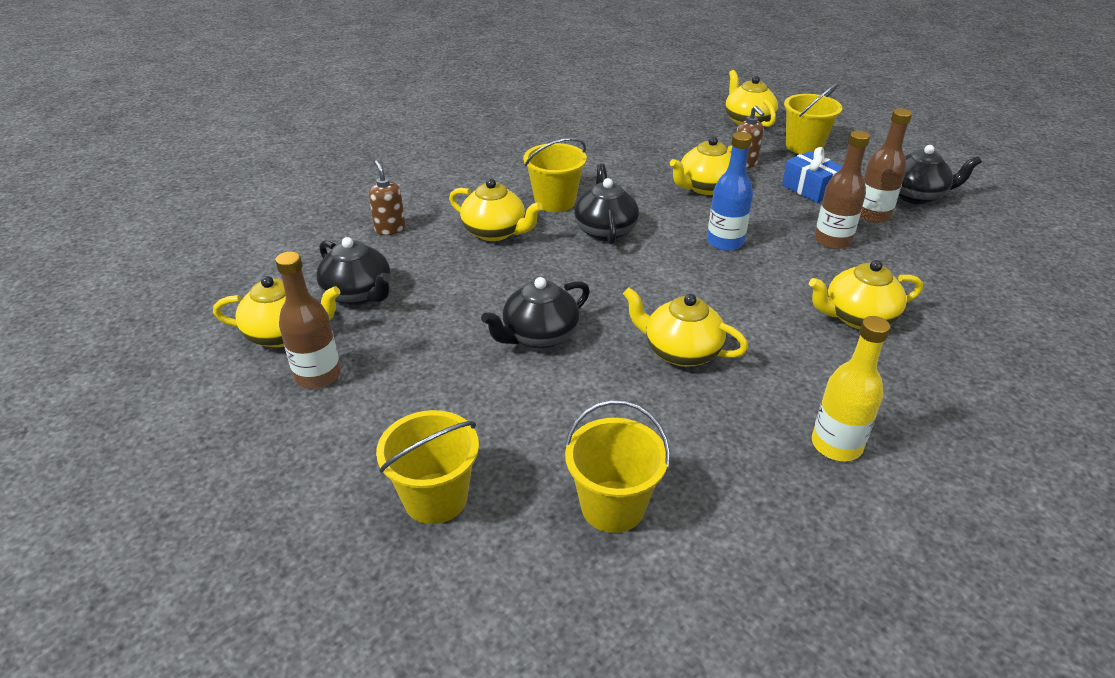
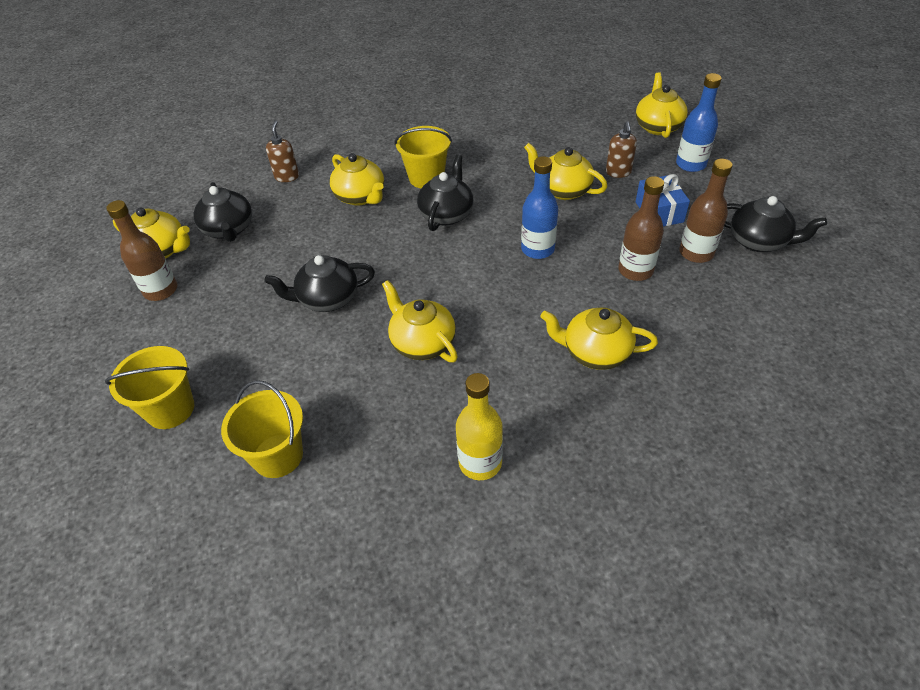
camera: 25 degrees right, 10 degrees up
yellow teapot [670,136,732,195] -> yellow teapot turned 45 degrees clockwise [524,143,608,200]
yellow bucket [784,83,842,154] -> blue bottle [676,73,722,172]

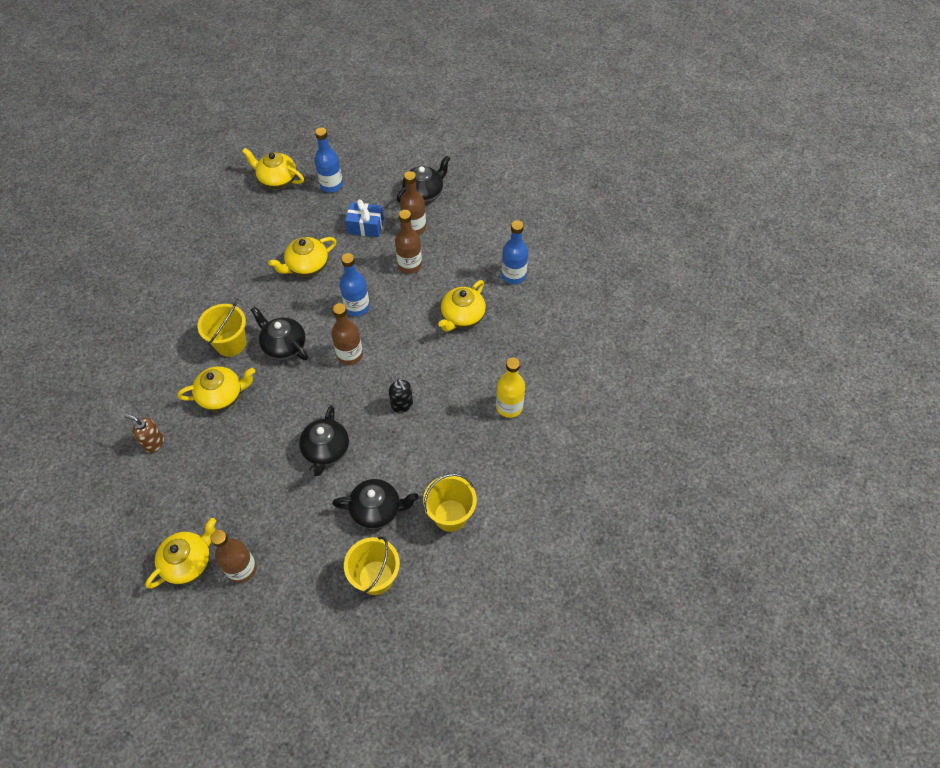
camera: 70 degrees left, 10 degrees up
black teapot [194,182,252,242] -> black teapot moved to [332,479,419,529]
yellow teapot [382,280,458,362] -> black soap dispenser [389,379,413,413]
brown soap dispenser [606,121,637,178] -> none
none -> brown bottle [331,303,363,365]
none -> blue bottle [502,220,528,284]

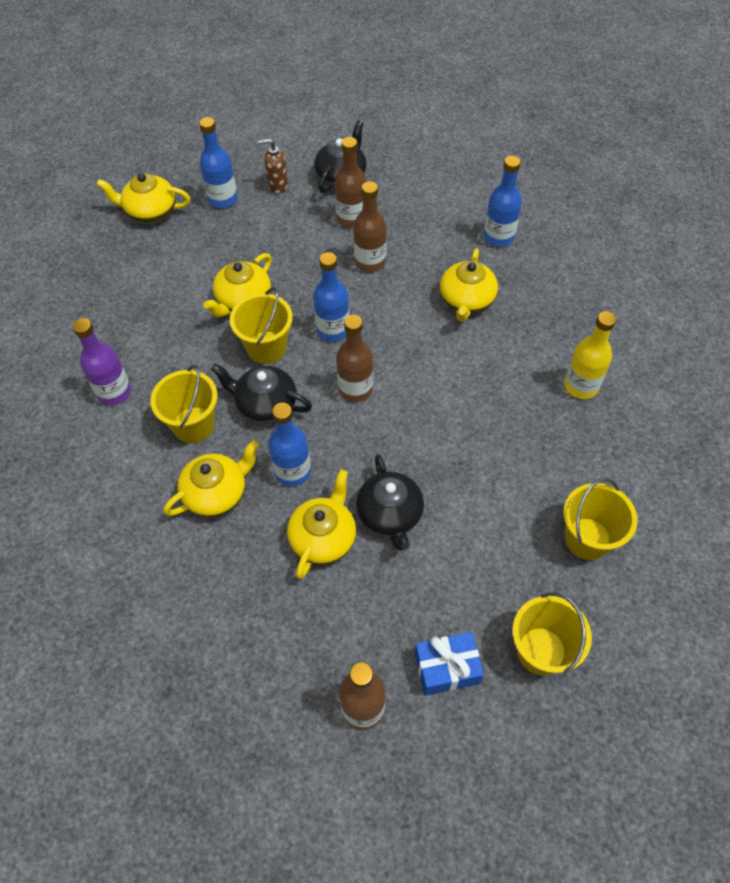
camera: 20 degrees left, 0 degrees up
brown soap dispenser [124,414,164,453] -> brown soap dispenser moved to [258,139,288,194]
yellow teapot [145,518,216,589] -> yellow teapot moved to [287,470,356,579]
black teapot [332,479,419,529] -> none
blue gift [345,199,384,237] -> blue gift moved to [415,632,484,696]
black soap dispenser [389,379,413,413] -> none
none -> purple bottle [73,318,131,405]
none -> yellow bucket [230,287,293,364]
none -> blue bottle [268,403,311,486]

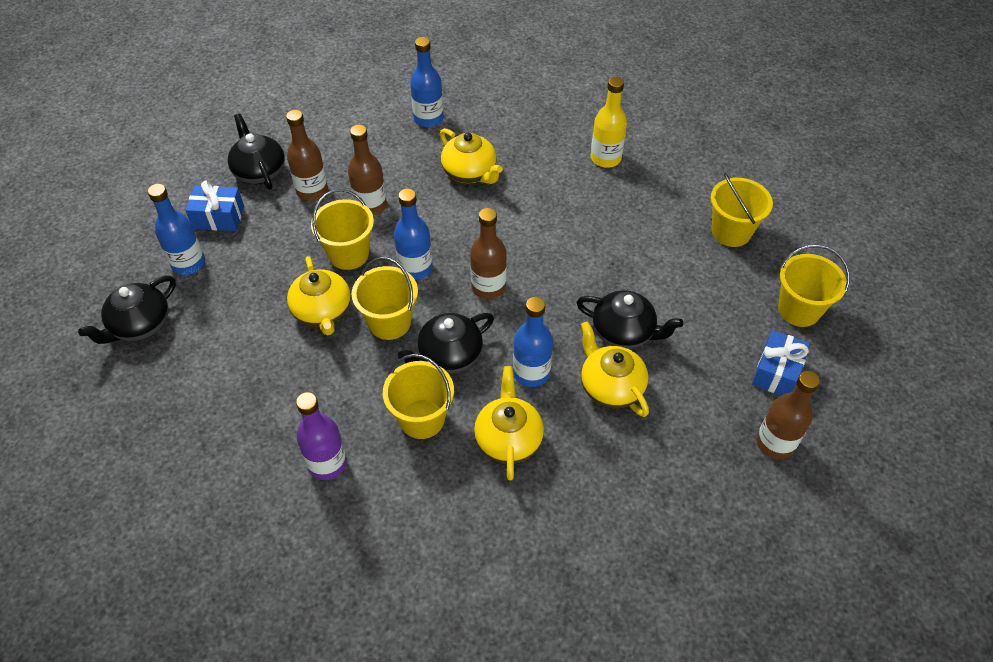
camera: 55 degrees left, 5 degrees down
yellow teapot [96,173,190,223] -> black teapot [78,276,176,344]
brown soap dispenser [258,139,288,194] -> blue gift [185,181,244,231]
none -> yellow bucket [311,189,374,270]

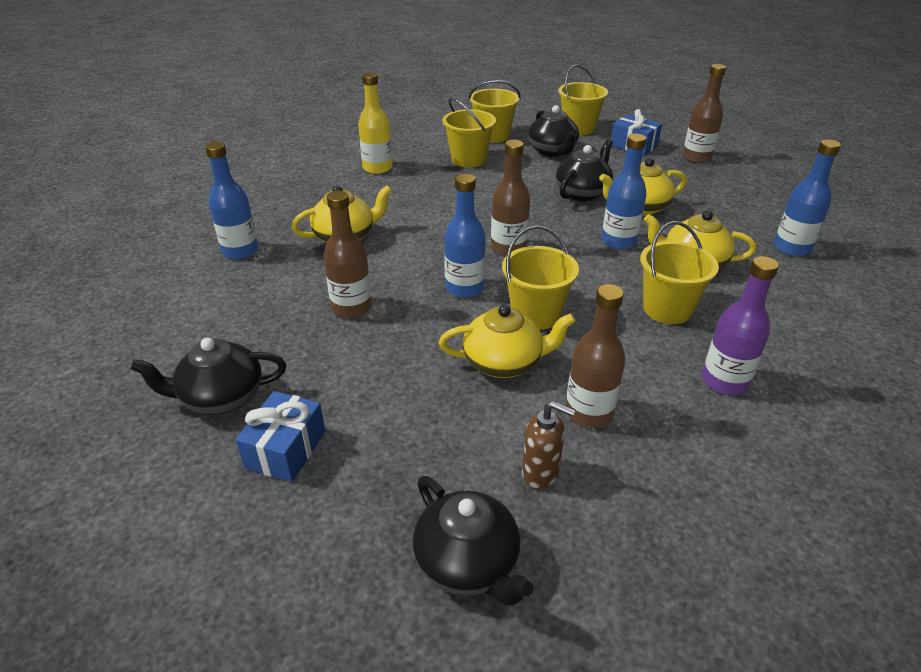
camera: 75 degrees left, 15 degrees down
blue bottle [148,184,205,275] -> blue bottle moved to [774,139,841,256]
brown bottle [286,110,328,201] -> brown bottle moved to [566,284,625,427]
yellow bucket [311,189,374,270] -> yellow bucket moved to [442,98,496,168]
black teapot [398,313,494,373] -> black teapot moved to [528,105,579,157]
none -> brown soap dispenser [522,401,575,489]

